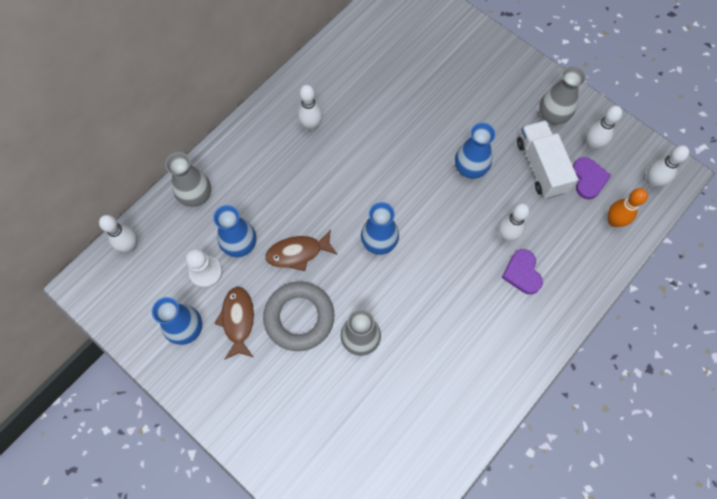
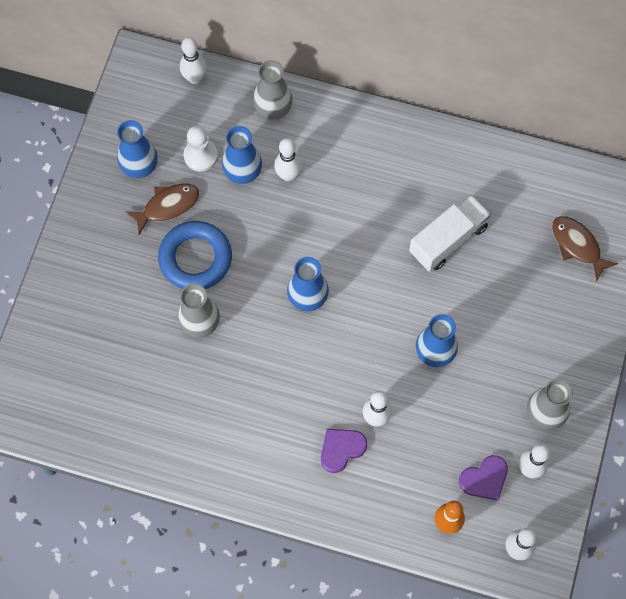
camera: 65 degrees right, 0 degrees up
grey ring [263,282,334,351] -> blue ring [158,221,232,289]
brown fish [265,229,337,271] -> brown fish moved to [552,216,618,282]
white bowling pin [298,85,322,131] -> white bowling pin moved to [274,138,302,182]
white truck [517,120,578,199] -> white truck moved to [409,194,491,271]

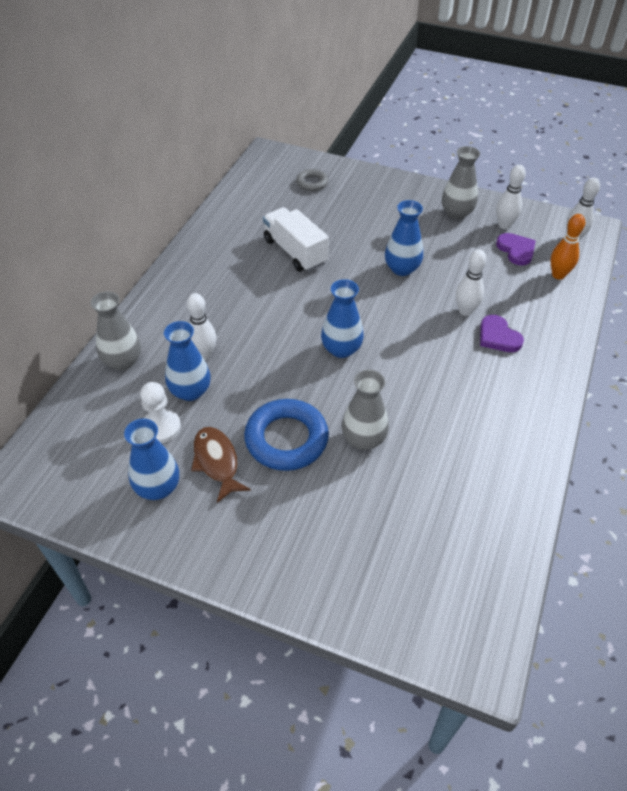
camera: 85 degrees left, 20 degrees down
white bowling pin [180,37,207,84] -> none
brown fish [552,216,618,282] -> grey ring [296,169,328,191]

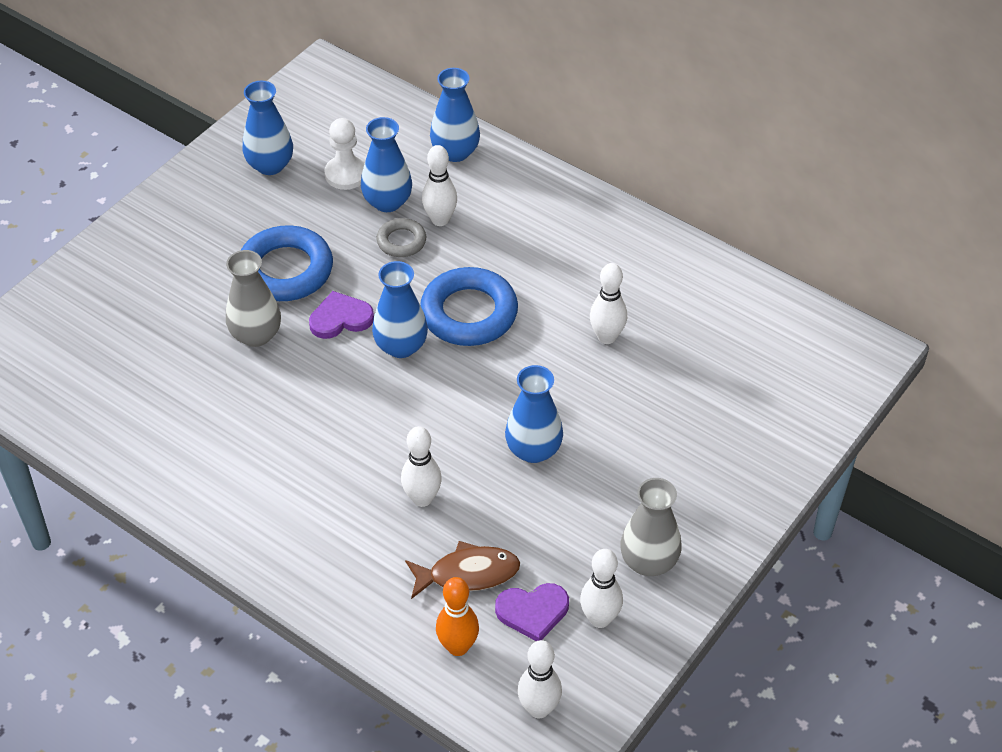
camera: 105 degrees right, 0 degrees up
grey vase [90,291,141,371] -> blue vase [430,68,480,162]
brown fish [191,427,251,503] -> brown fish moved to [405,541,520,599]
white truck [263,207,329,272] -> white bowling pin [590,263,627,344]
grey ring [296,169,328,191] -> grey ring moved to [376,218,426,257]
purple heart [480,315,524,352] -> purple heart moved to [309,291,374,339]
none -> blue ring [420,267,518,346]

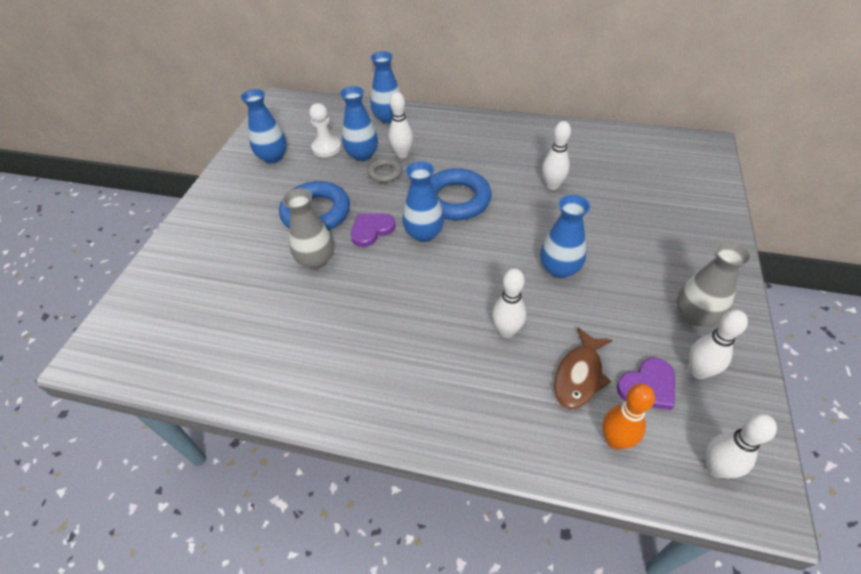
camera: 20 degrees left, 0 degrees up
brown fish [405,541,520,599] -> brown fish turned 150 degrees clockwise [554,327,612,409]

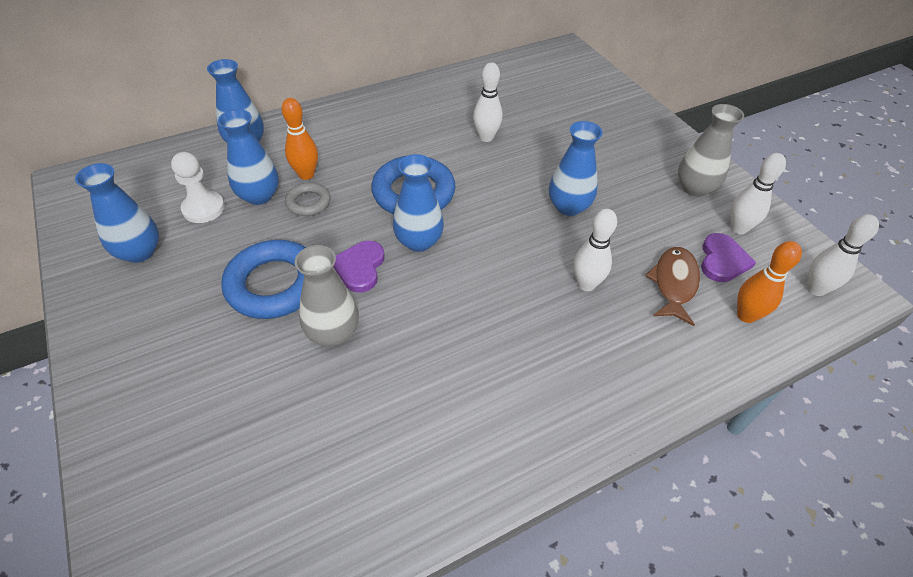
camera: 45 degrees left, 0 degrees up
white bowling pin [388,92,413,158] -> orange bowling pin [282,98,318,180]
brown fish [554,327,612,409] -> brown fish turned 150 degrees counterclockwise [645,247,700,326]

